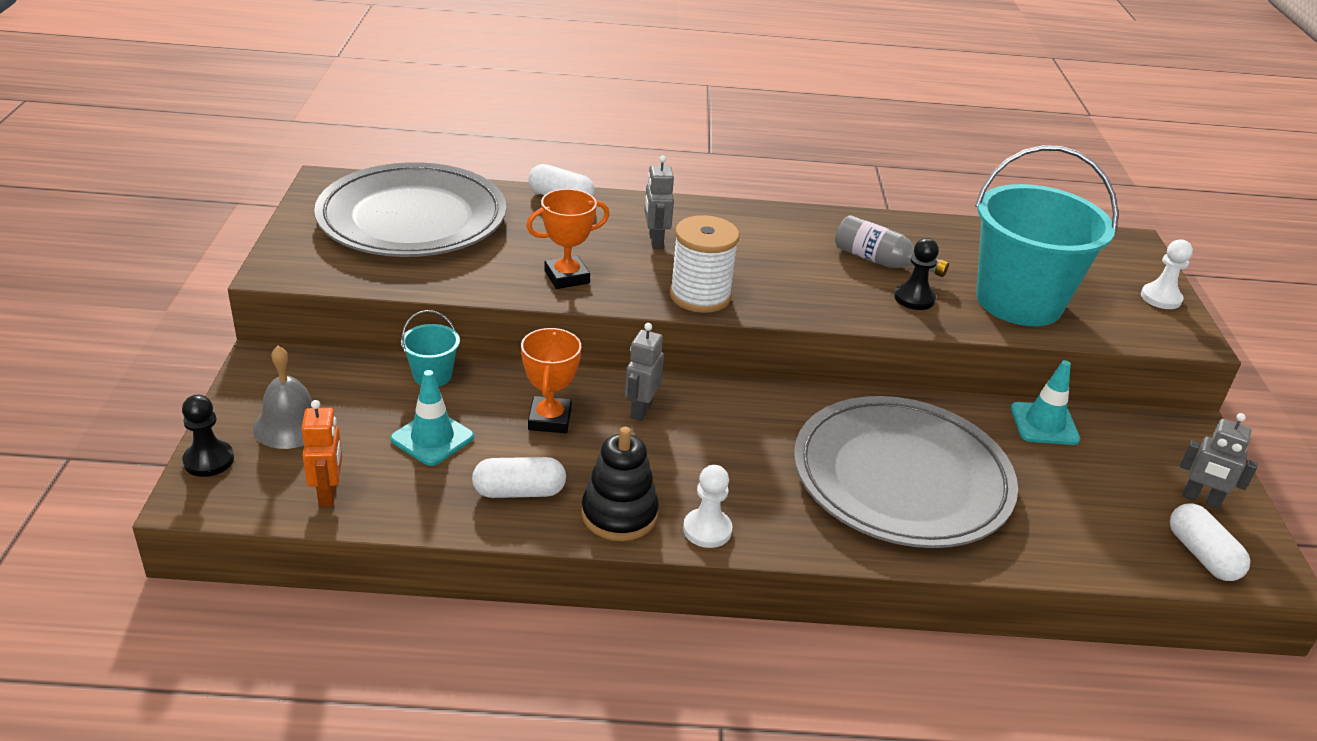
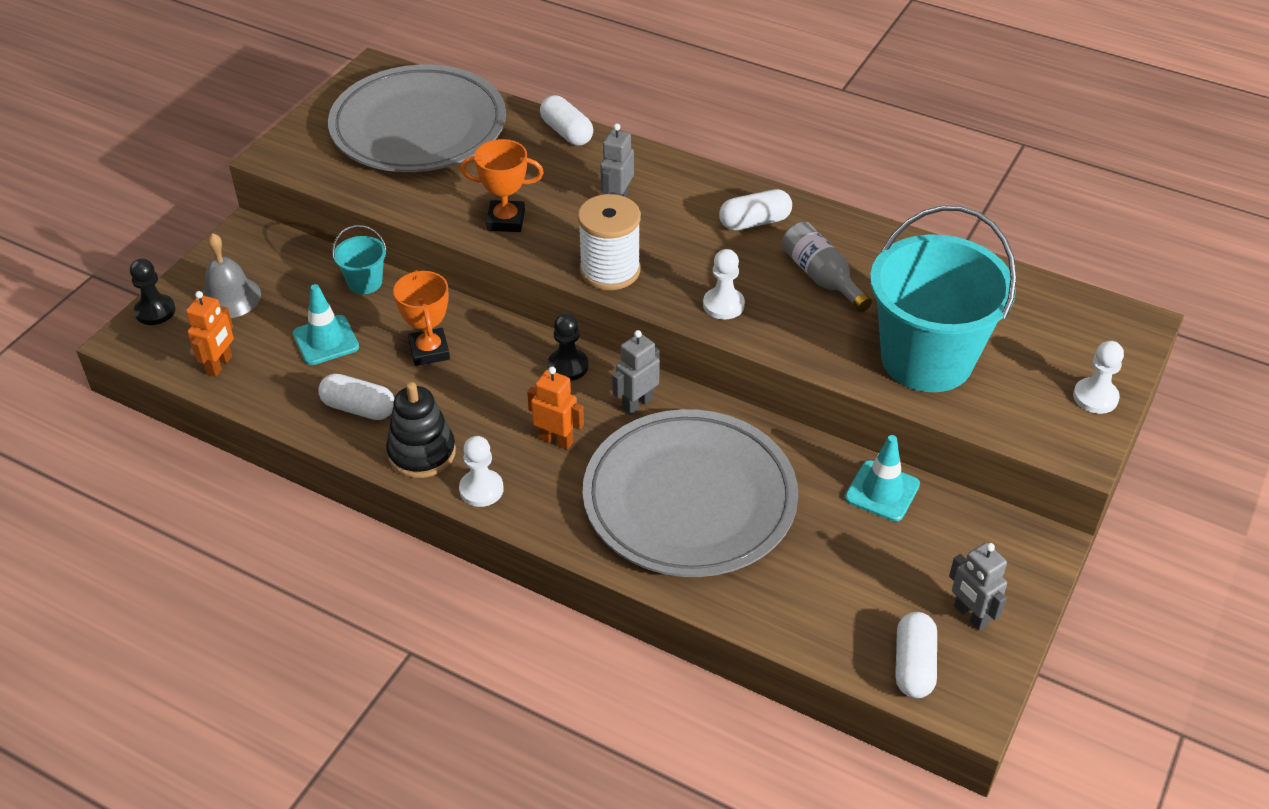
camera: 30 degrees right, 10 degrees up
orange trophy [521,328,581,433] -> orange trophy turned 45 degrees counterclockwise [393,270,450,366]
grey robot [625,323,664,421] -> grey robot moved to [612,330,660,415]
black pawn [894,238,939,310] -> black pawn moved to [548,313,589,381]
none -> orange robot [527,367,584,450]
none -> white pawn [703,249,745,320]
none -> white capsule [719,189,792,231]

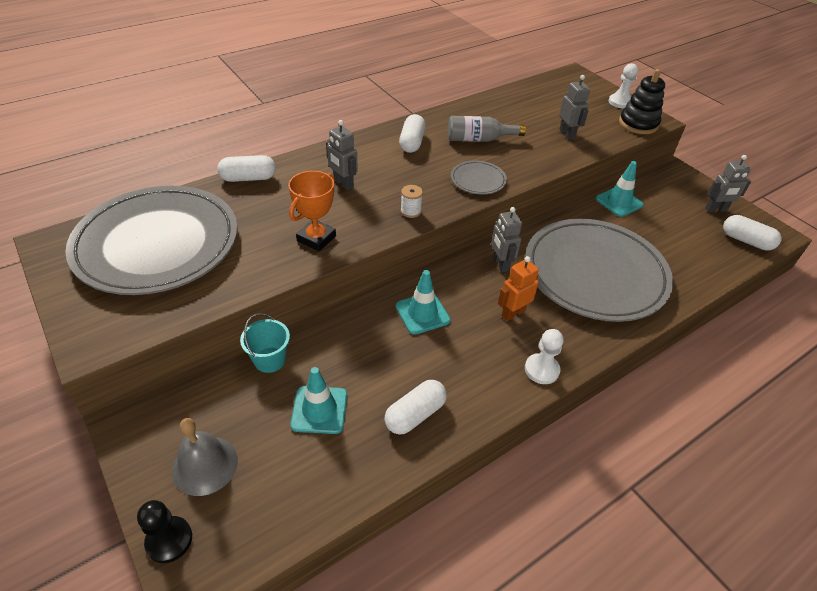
camera: 65 degrees left, 0 degrees up
orange robot [186,291,234,377] -> none
black stacking toy [386,382,456,478] -> black stacking toy moved to [619,69,665,134]
orange trophy [393,270,450,366] -> none
black pawn [548,313,589,381] -> none
white spool [578,194,641,290] -> white spool [401,185,423,218], size x0.46
white pawn [703,249,745,320] -> grey plate [451,160,507,194]
turquoise bucket [870,205,1017,392] -> grey robot [559,75,590,140]
none -> turquoise traffic cone [396,270,450,335]

